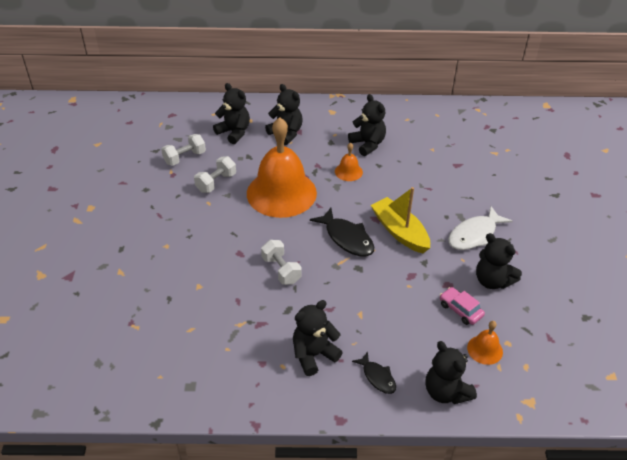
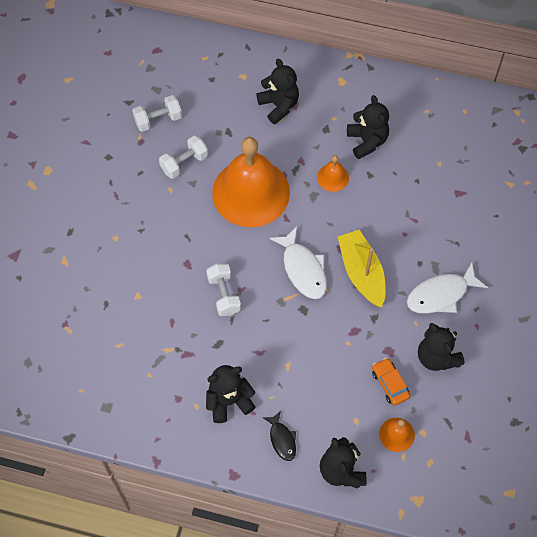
camera: 15 degrees right, 20 degrees up
black teddy bear [213,83,250,144] -> none
black fish [310,208,374,257] -> white fish [270,227,327,299]
pink car [440,287,485,325] -> orange car [372,358,410,405]

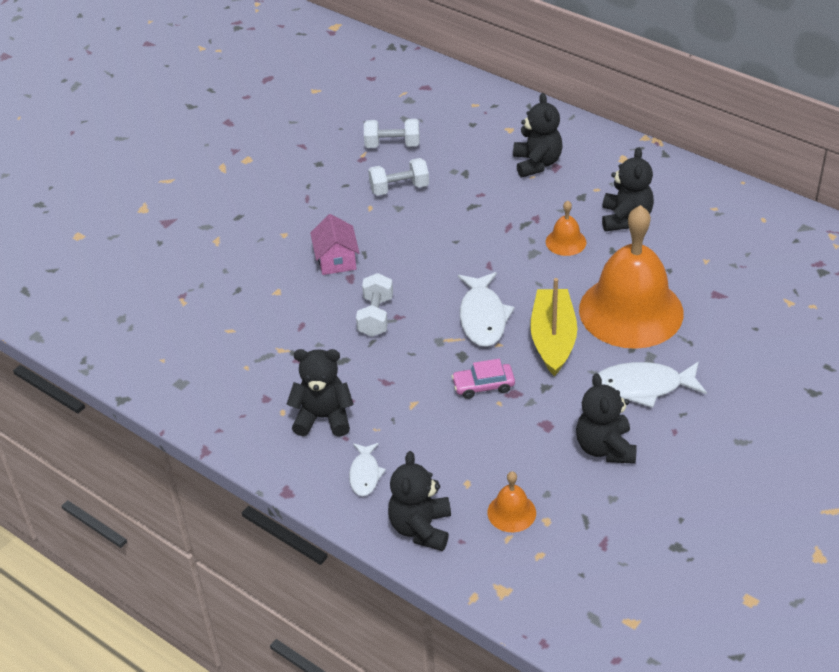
camera: 25 degrees right, 20 degrees down
orange bell [212,137,290,227] -> orange bell moved to [579,205,684,349]
black fish [263,411,296,461] -> white fish [349,443,386,496]
orange car [372,358,410,405] -> none
none -> pink house [310,214,359,275]
none -> pink car [452,359,515,399]

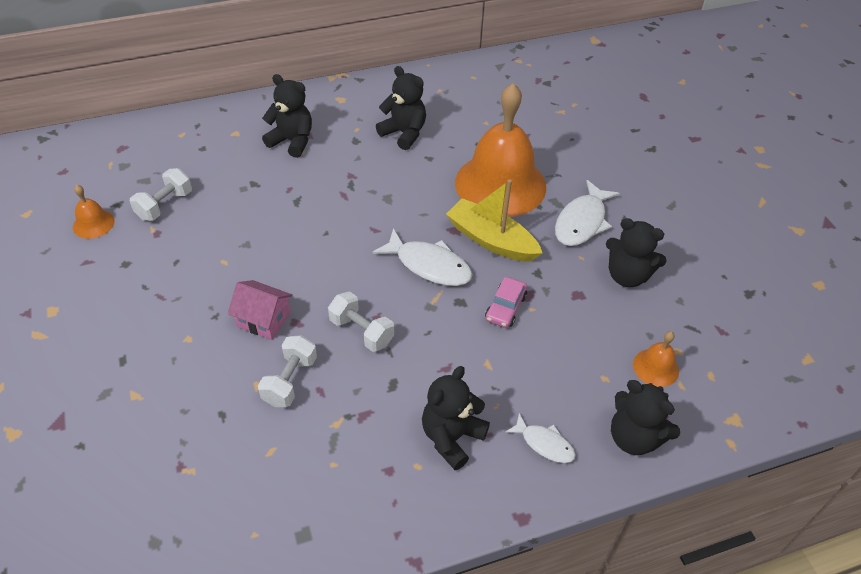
camera: 60 degrees left, 5 degrees up
white dumbbell [368,158,429,196] -> white dumbbell moved to [258,335,317,407]
orange bell [546,201,586,256] -> orange bell moved to [73,185,115,239]

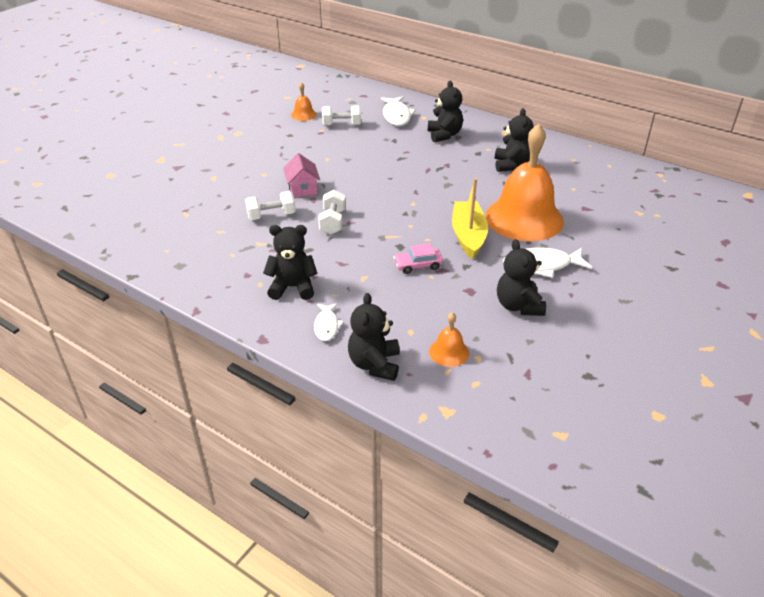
camera: 55 degrees right, 10 degrees down
white fish [372,228,473,286] -> white fish moved to [381,96,416,126]

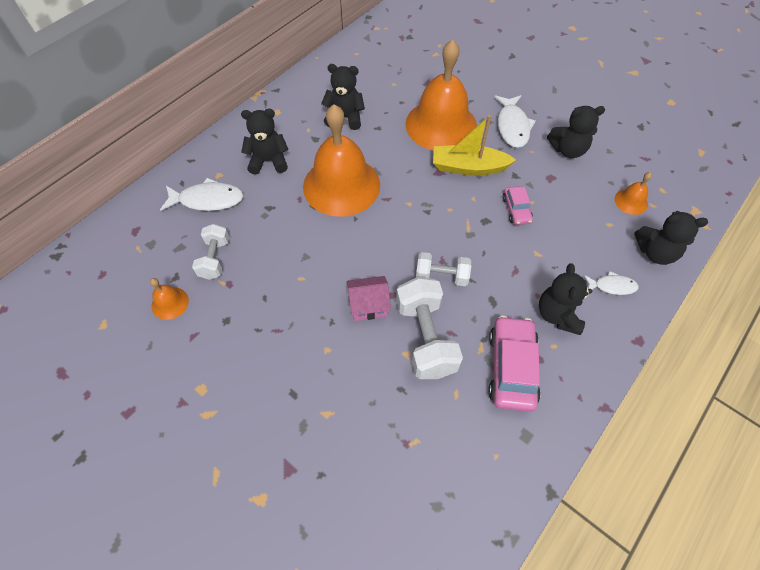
camera: 85 degrees left, 20 degrees up
white dumbbell [245,191,296,220] -> white dumbbell [396,277,463,379], size x1.66
none -> orange bell [303,104,380,217]
none -> pink car [488,316,541,412]

